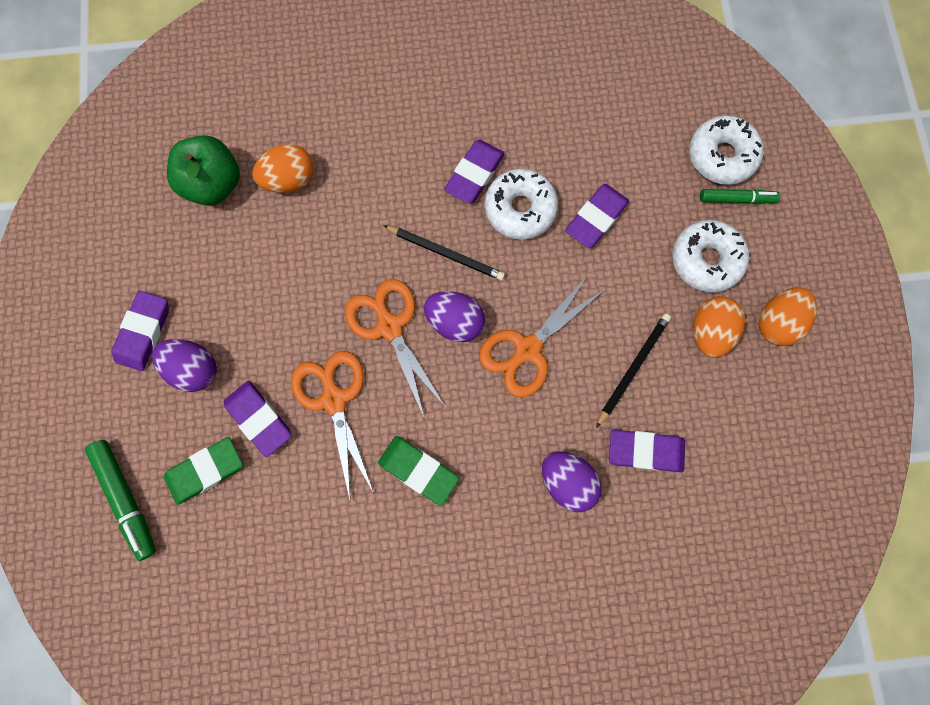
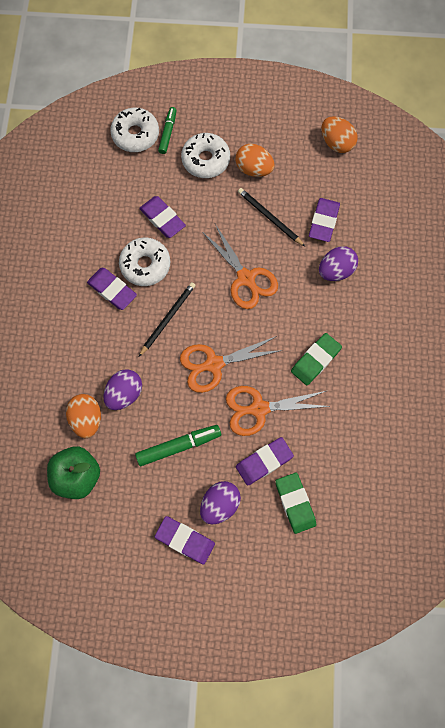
camera: 80 degrees left, 5 degrees down
green marker [85,440,156,561] -> green marker moved to [135,425,221,466]
purple egg [424,291,485,342] -> purple egg moved to [103,369,142,410]
orange egg [759,287,817,346] -> orange egg moved to [322,116,357,153]

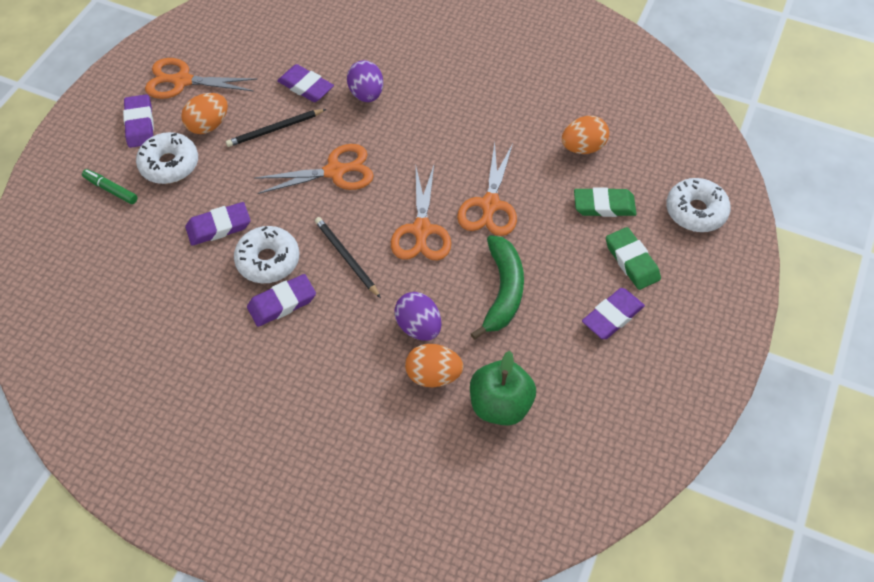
camera: 70 degrees left, 15 degrees down
white donut [110,108,159,152] -> white donut moved to [666,178,731,232]
green marker [135,425,221,466] -> green banana [471,235,524,340]
purple egg [200,481,241,525] -> none
purple eraser [236,437,294,486] -> purple eraser moved to [123,94,154,148]
green eraser [291,333,342,385] -> green eraser moved to [606,227,661,290]
orange egg [322,116,357,153] -> orange egg moved to [562,116,609,154]
none -> orange scissors [145,58,257,99]

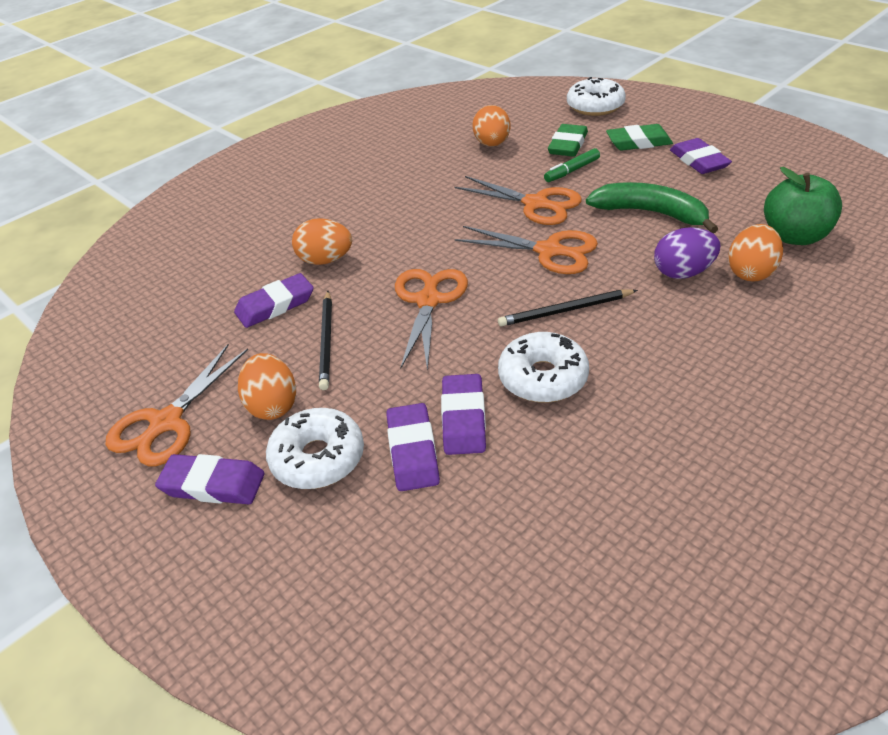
camera: 65 degrees left, 15 degrees down
green marker [82,169,138,204] -> green marker moved to [544,148,600,182]
purple eraser [247,274,316,327] -> purple eraser moved to [386,403,440,491]
purple egg [347,60,383,102] -> orange egg [292,218,352,265]

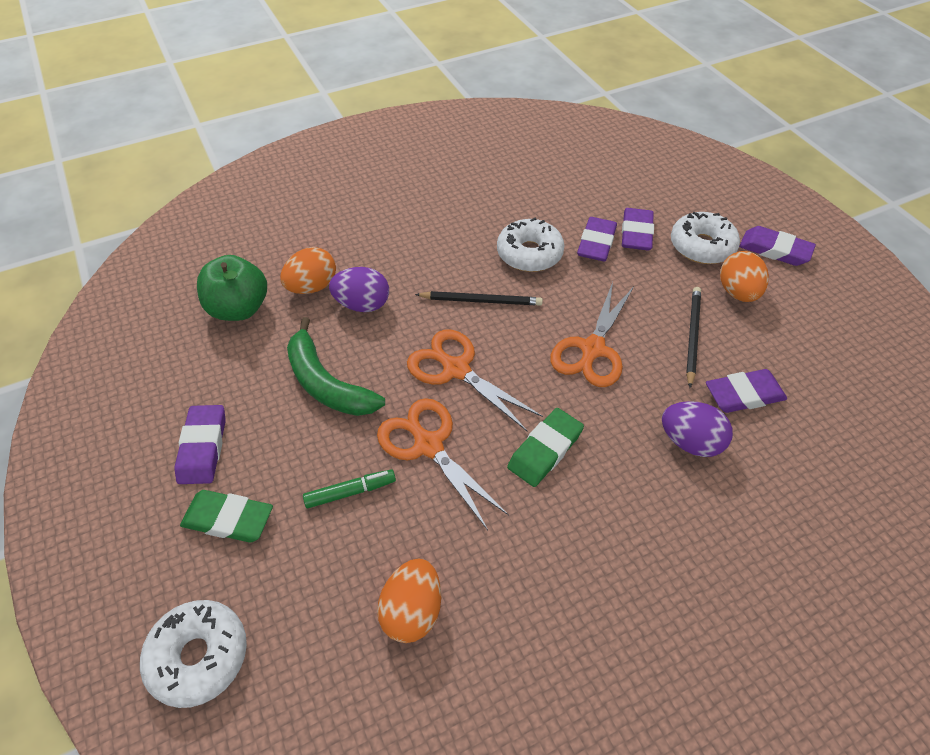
camera: 165 degrees left, 10 degrees up
orange scissors [106,344,248,466] -> none
orange egg [292,218,352,265] -> purple egg [662,401,733,457]
green eraser [548,124,588,157] -> green eraser moved to [507,408,584,487]

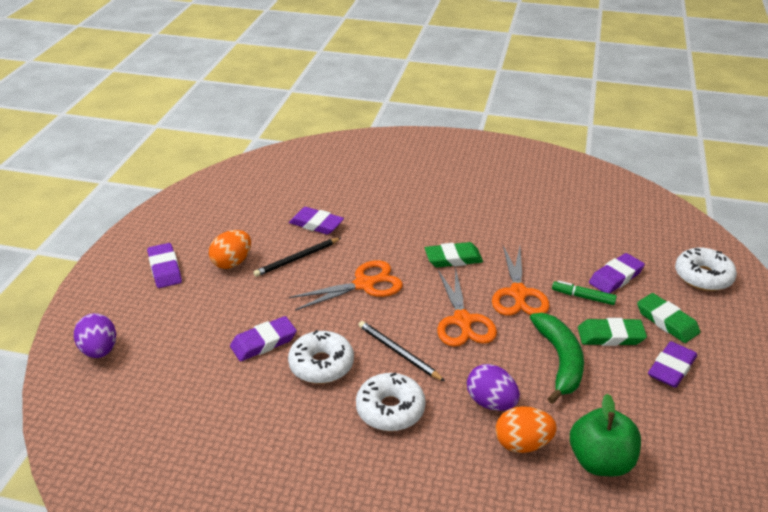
camera: 140 degrees left, 15 degrees down
orange egg [377,559,441,643] -> none
purple eraser [622,208,654,251] -> purple eraser moved to [589,253,645,293]
purple egg [662,401,733,457] -> purple egg moved to [74,313,116,358]
white donut [671,212,740,264] -> white donut moved to [356,372,426,431]
none -> green eraser [578,318,647,346]

